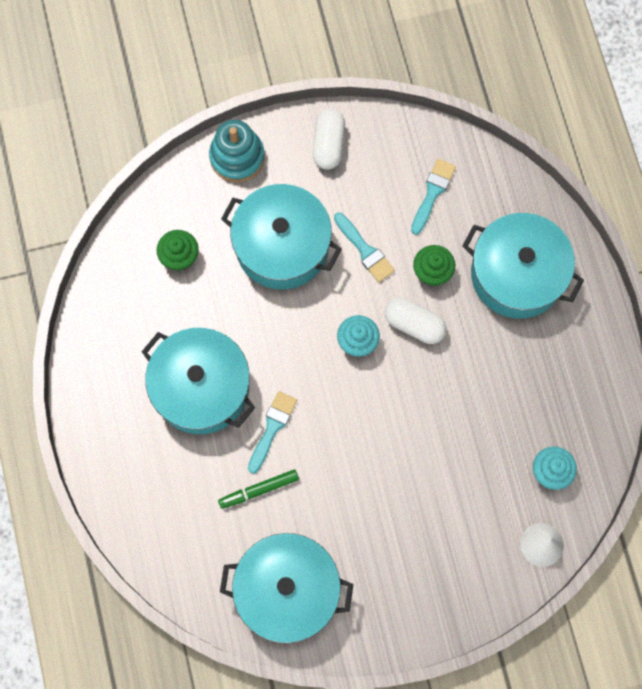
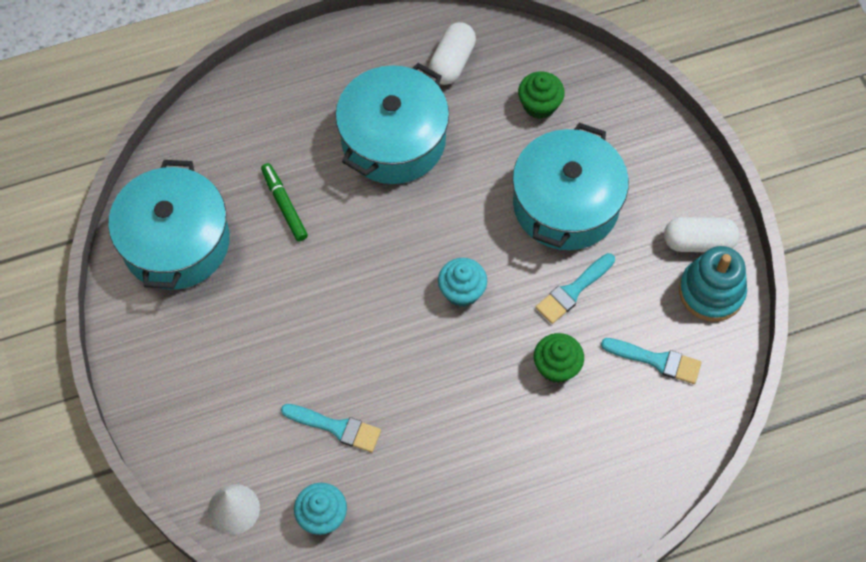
camera: 85 degrees right, 10 degrees down
turquoise stacking toy [209,120,265,182] -> turquoise stacking toy moved to [679,246,747,322]
turquoise brush [248,391,297,474] -> turquoise brush moved to [281,404,381,452]
white capsule [385,298,446,344] -> white capsule moved to [429,22,476,85]
turquoise pot [462,213,584,319] -> none

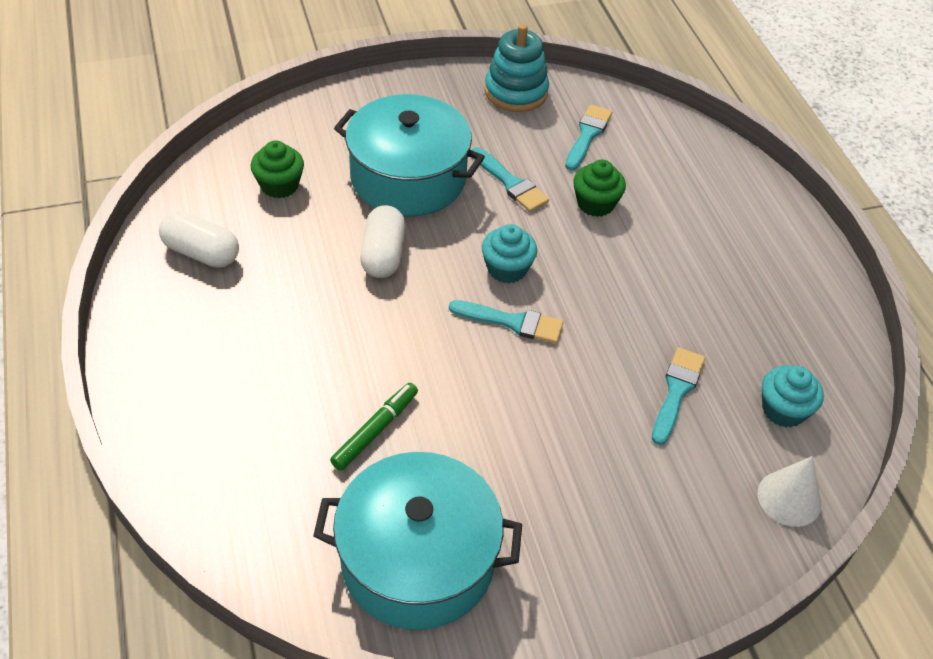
camera: 90 degrees left, 15 degrees down
green marker [261,163,308,242] -> green marker turned 150 degrees clockwise [330,383,418,471]
turquoise pot [335,63,449,184] -> none
white capsule [664,217,740,252] -> white capsule moved to [360,205,406,278]
none -> turquoise brush [449,300,563,344]

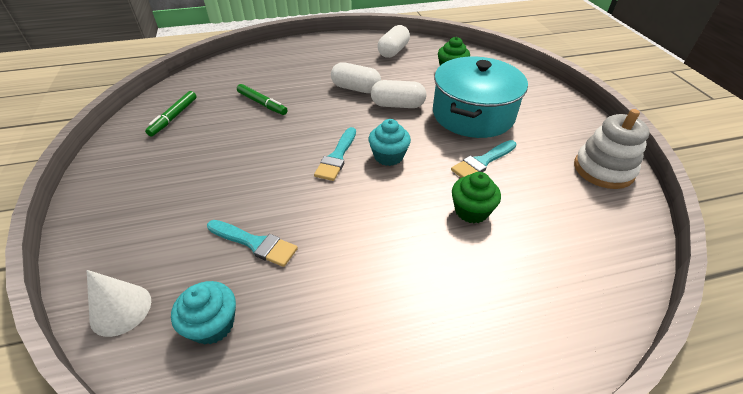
camera: 95 degrees right, 5 degrees down
turquoise pot [313,452,522,630] -> green marker [145,91,196,136]
turquoise stacking toy [485,24,549,112] -> white stacking toy [574,109,650,189]
turquoise brush [565,104,612,171] -> none
none -> white capsule [331,62,381,93]

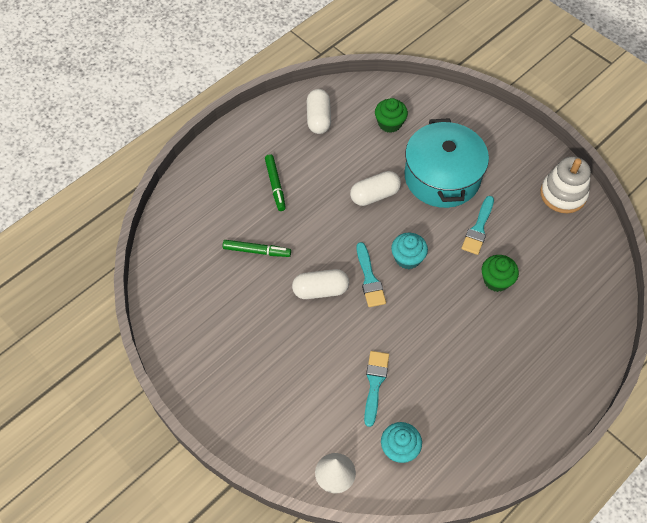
camera: 30 degrees left, 15 degrees up
green marker [145,91,196,136] -> green marker moved to [265,154,286,211]
turquoise brush [207,220,298,267] -> turquoise brush turned 75 degrees counterclockwise [364,351,389,427]
white capsule [331,62,381,93] -> white capsule moved to [292,269,349,299]

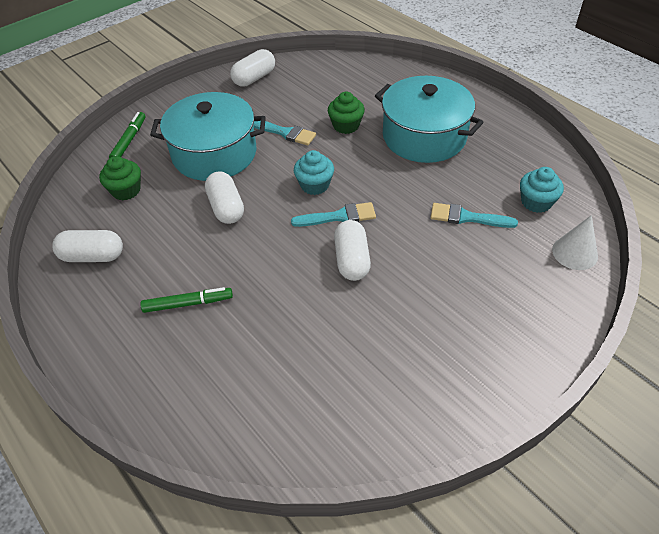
camera: 85 degrees left, 10 degrees down
green marker [223,240,291,257] -> green marker moved to [109,112,146,158]
white stacking toy [540,156,591,213] -> white capsule [230,49,275,87]
none -> turquoise pot [375,76,483,163]

